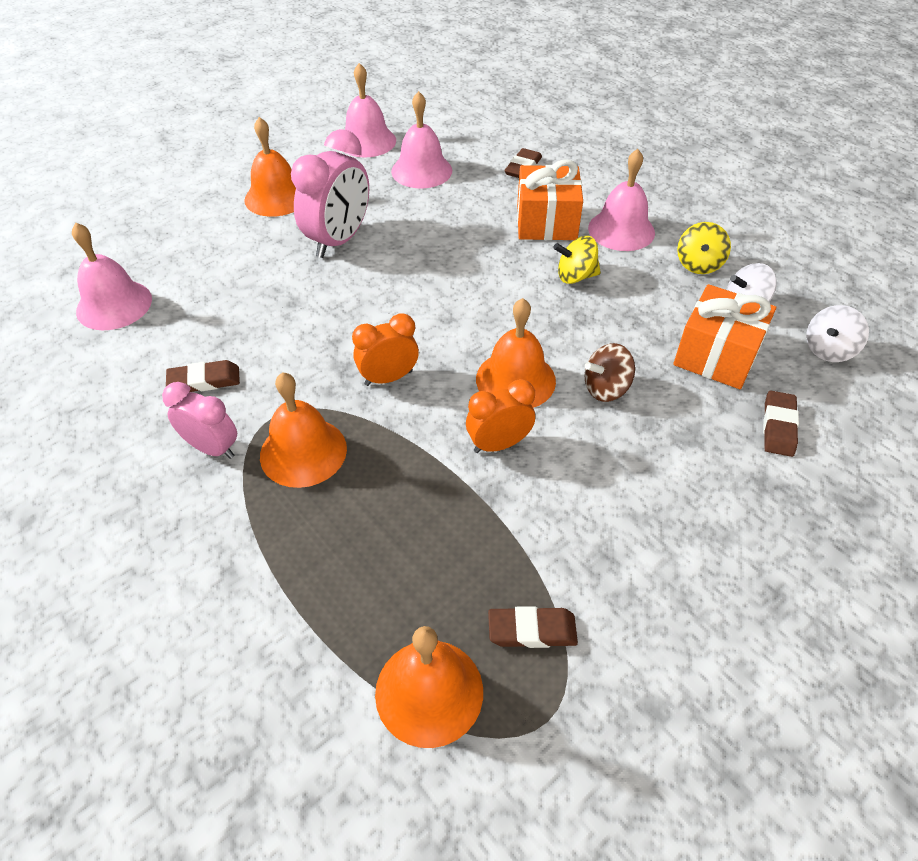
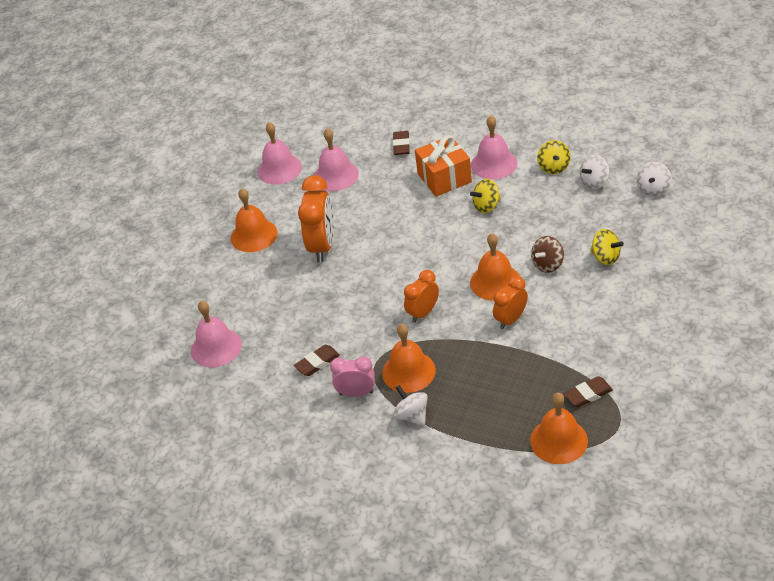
camera: 20 degrees left, 5 degrees down
pink clock [291,129,369,258] -> orange clock [298,175,334,262]
orange gift [673,284,776,389] -> none
brown eraser [763,391,799,457] -> none
none -> white spinning top [394,385,428,426]
none -> yellow spinning top [590,229,624,265]

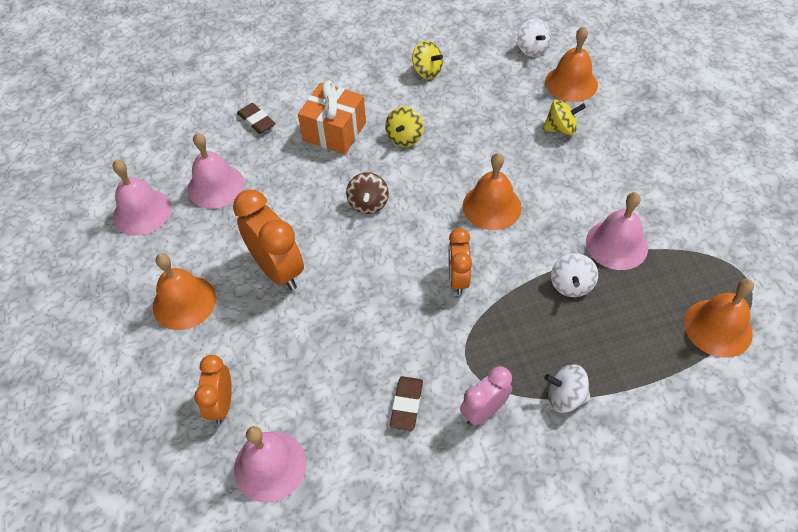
camera: 45 degrees left, 10 degrees up
orange bell [382,324,436,393] -> orange bell moved to [545,26,598,102]
pink bell [471,116,517,180] -> pink bell moved to [586,192,648,270]
orange clock [493,276,528,329] -> orange clock moved to [194,355,232,424]
brown spinning top [531,236,564,273] -> brown spinning top moved to [346,172,389,214]
brown eraser [564,376,613,408] -> none
white spinning top [579,155,610,189] -> white spinning top moved to [551,254,598,297]

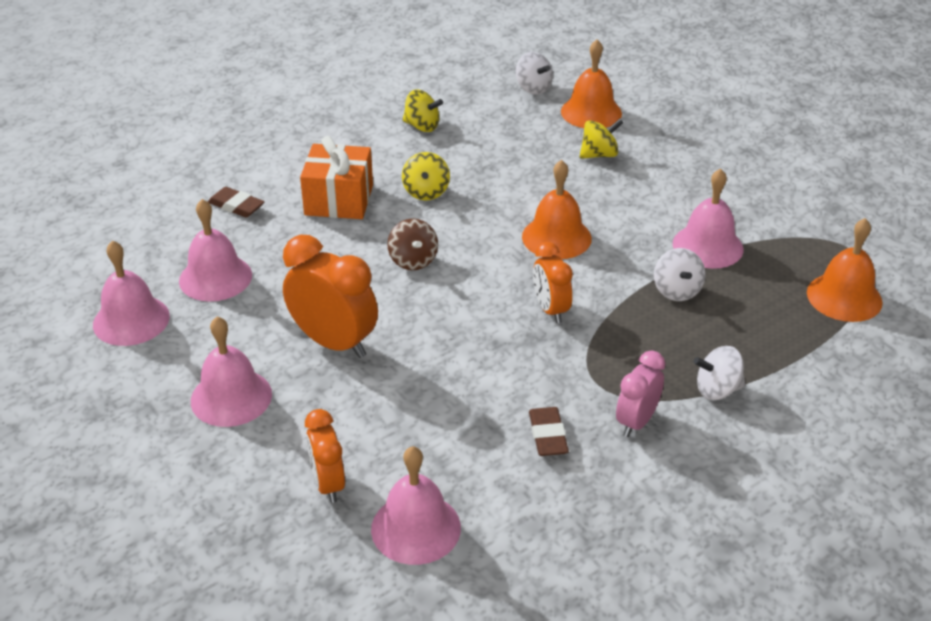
camera: 20 degrees left, 15 degrees down
orange bell [153,253,216,330] -> pink bell [191,316,272,427]

